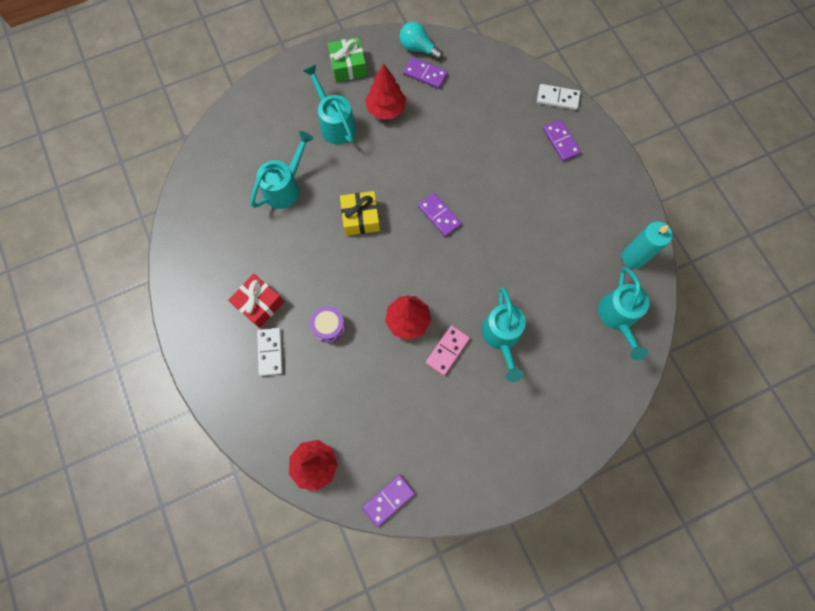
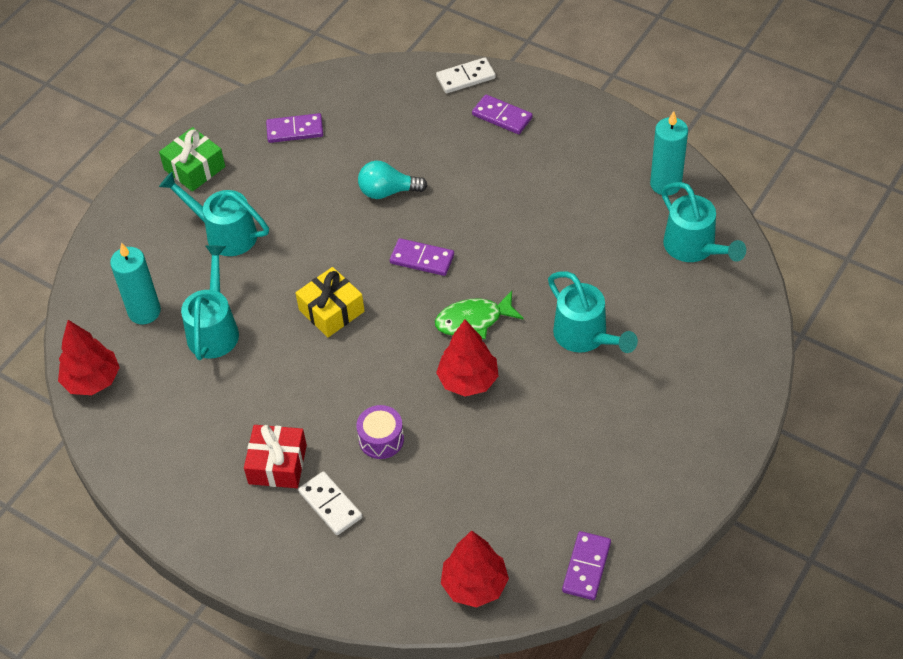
camera: 30 degrees left, 20 degrees down
red tree [365,63,406,119] -> red tree moved to [58,320,120,395]
turquoise light bulb [399,22,443,60] -> turquoise light bulb moved to [358,160,428,199]
pink domino [426,326,470,375] -> none
none -> turquoise candle [110,243,161,324]
none -> green fish [435,291,524,339]

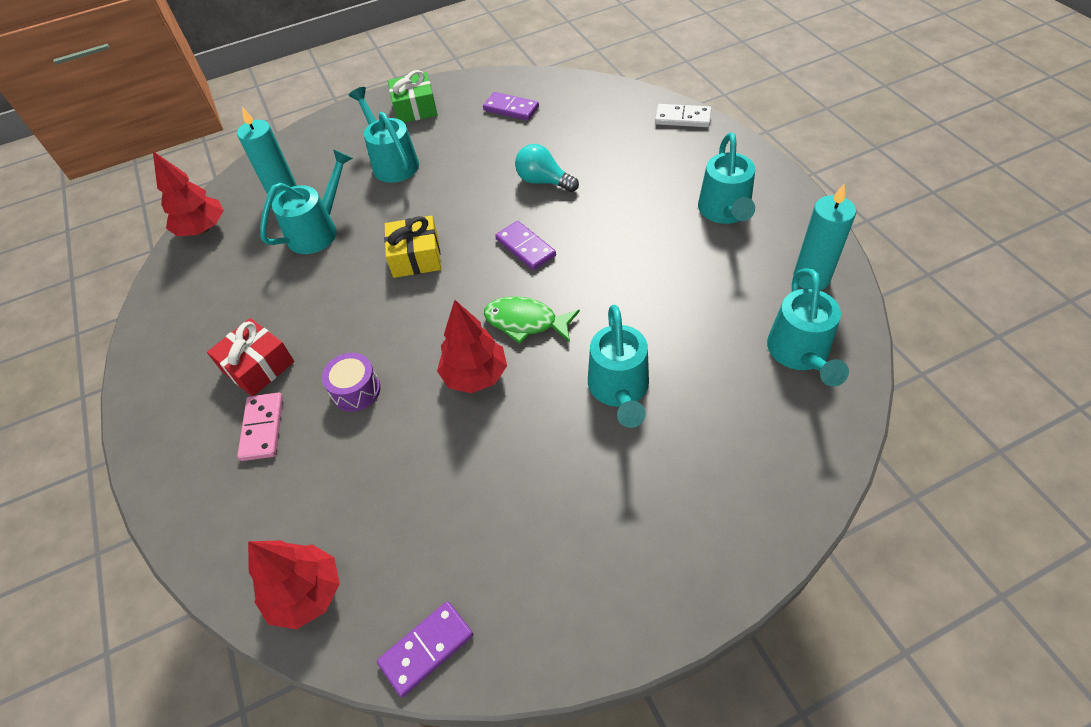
camera: 35 degrees right, 0 degrees up
white domino [298,471,363,535] -> pink domino [237,392,283,461]
purple domino [472,94,533,134] -> none
none -> turquoise watering can [698,132,755,224]

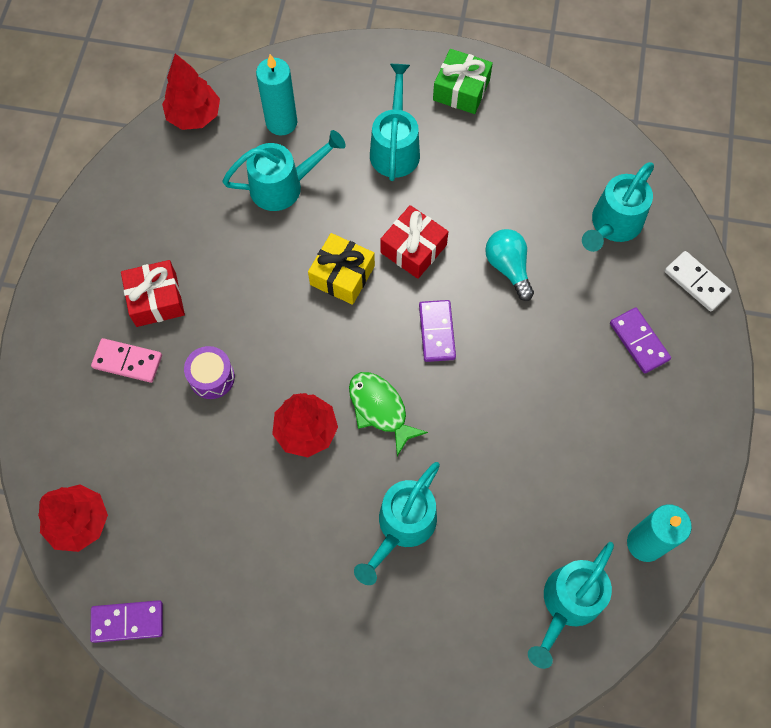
camera: 30 degrees right, 15 degrees up
pink domino [237,392,283,461] -> pink domino turned 75 degrees clockwise [91,338,162,383]
purple domino [483,92,539,121] -> purple domino moved to [610,308,671,374]
turquoise watering can [698,132,755,224] -> turquoise watering can moved to [582,162,654,252]
none -> red gift [380,205,449,279]

